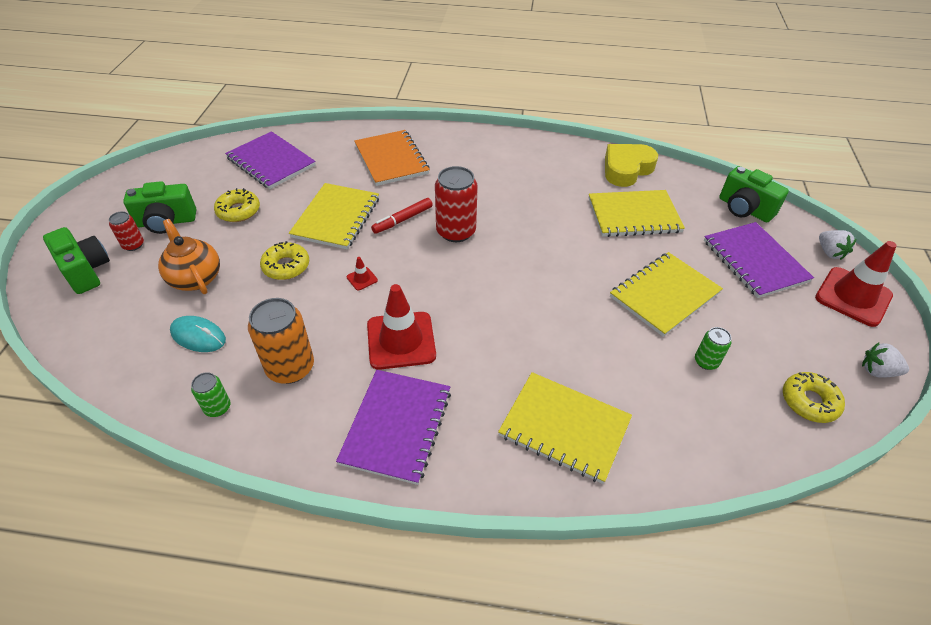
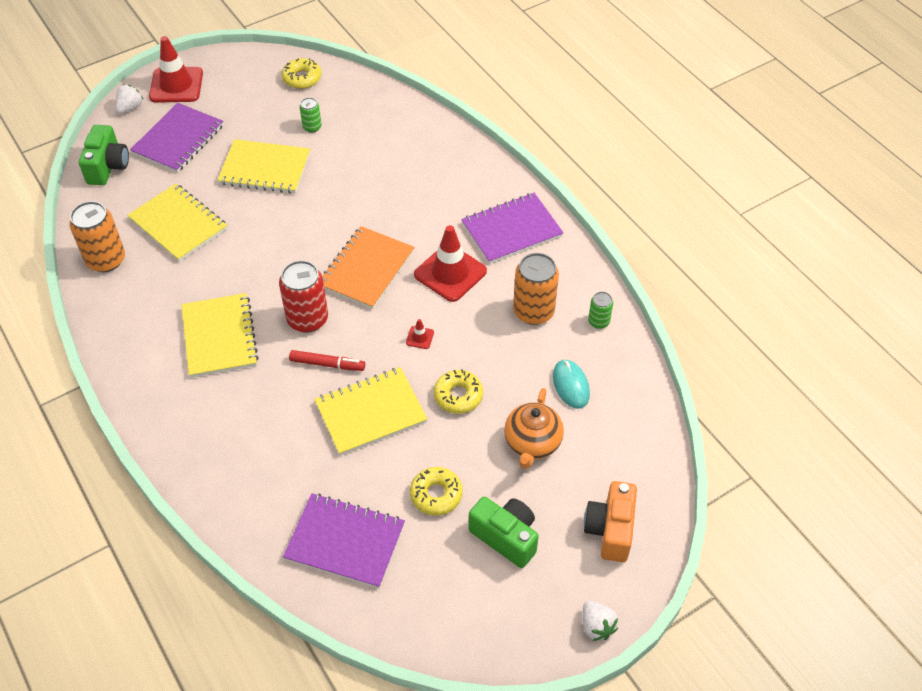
camera: 130 degrees left, 5 degrees up
green camera [43,227,110,294] -> orange camera [584,481,637,562]
red can [109,211,144,251] -> none
purple notebook [225,131,316,189] -> purple notebook turned 75 degrees counterclockwise [283,493,405,588]
orange notebook [354,130,430,186] -> orange notebook moved to [322,226,415,309]
yellow notebook [498,372,632,484] -> yellow notebook moved to [182,293,259,378]
yellow heart [605,144,658,187] -> orange can [69,201,125,272]
white strawberry [862,342,909,378] -> white strawberry moved to [582,601,618,641]

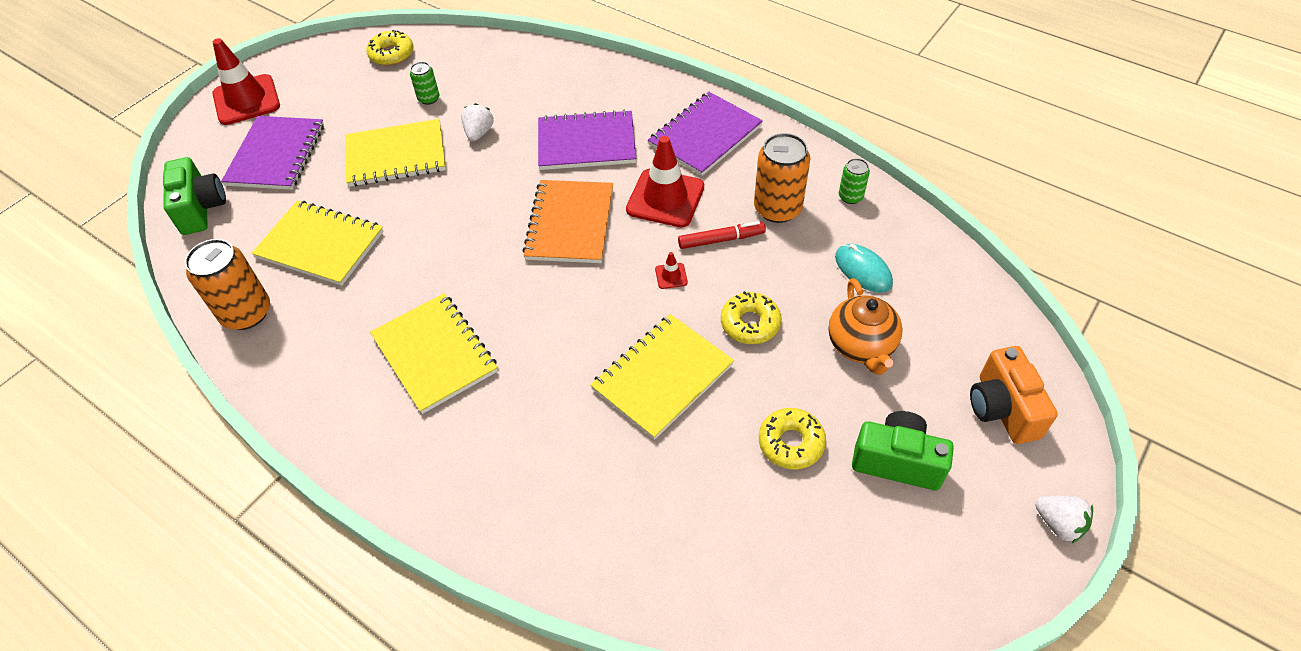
camera: 20 degrees left, 0 degrees up
white strawberry [115,85,144,113] -> white strawberry moved to [461,103,493,141]
red can [279,260,328,333] -> none
purple notebook [283,493,405,588] -> purple notebook moved to [538,110,636,170]
red marker [289,350,365,371] -> red marker moved to [678,221,766,249]

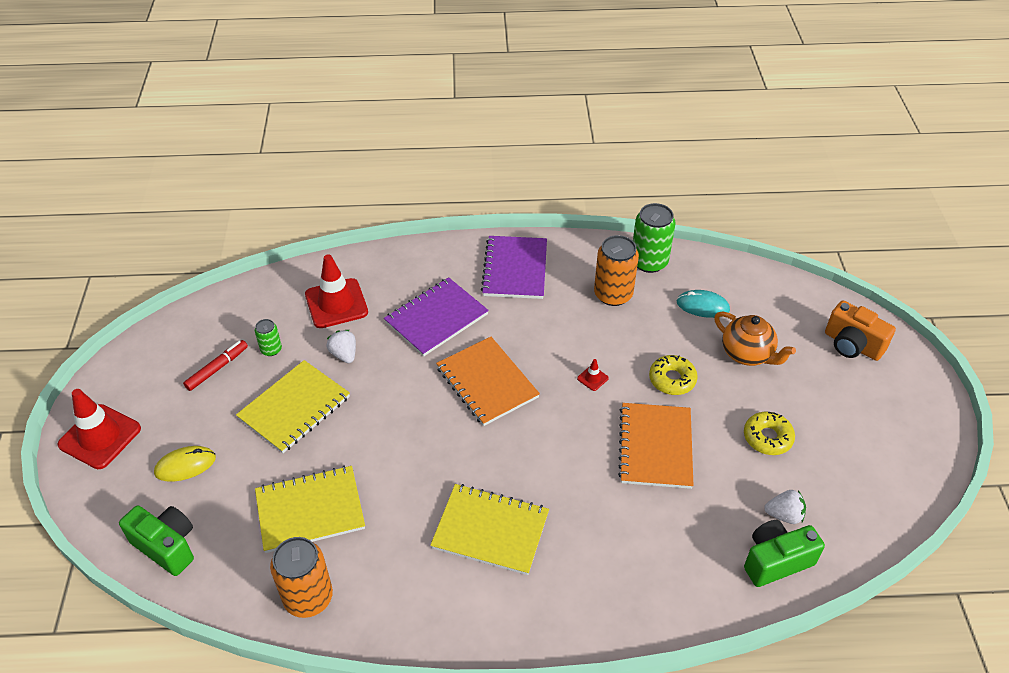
camera: 40 degrees left, 5 degrees down
purple notebook [221,116,324,190] -> yellow mouse [154,446,216,482]
yellow donut [366,30,413,66] -> none
yellow notebook [590,314,734,440] -> orange notebook [618,403,694,489]
red traffic cone [626,136,704,227] -> red traffic cone moved to [305,254,368,328]
red marker [678,221,766,249] -> red marker moved to [183,340,248,391]
green can [839,158,870,204] -> green can [633,203,676,273], size x1.91
green camera [852,411,954,490] -> green camera moved to [744,520,825,587]
white strawberry [1035,496,1093,543] -> white strawberry moved to [764,490,806,524]

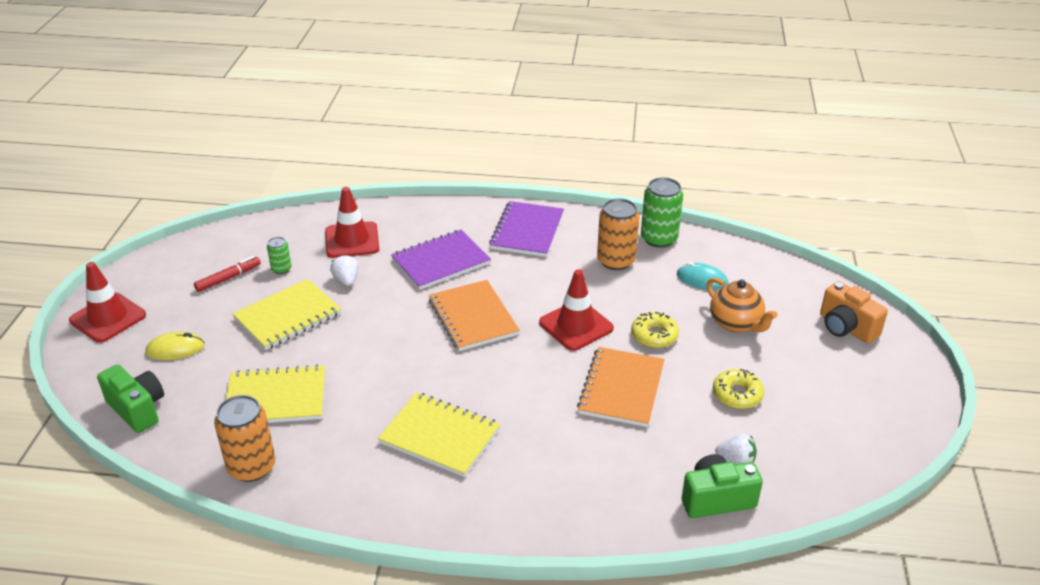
camera: 10 degrees right, 10 degrees down
red traffic cone [577,359,609,391] -> red traffic cone [539,269,614,351], size x2.42

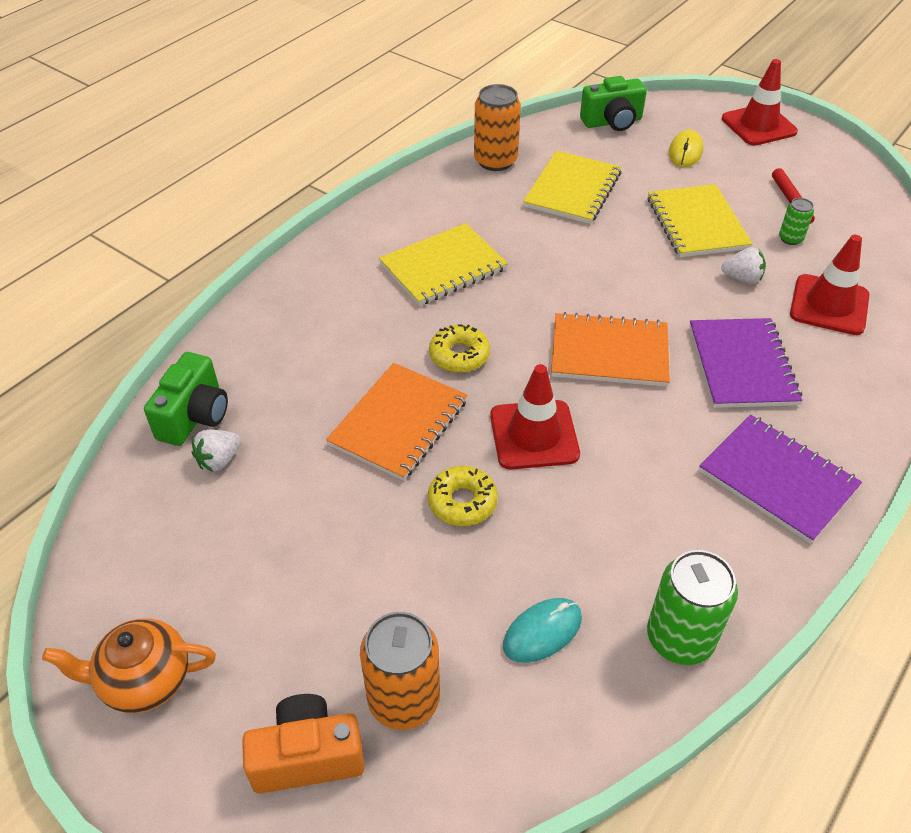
camera: 120 degrees right, 10 degrees up
orange notebook [577,347,665,427] -> orange notebook turned 75 degrees clockwise [326,363,468,481]
orange can [597,198,640,270] -> orange can moved to [360,612,440,730]
orange teapot [707,278,778,333] -> orange teapot moved to [42,618,216,713]
yellow donut [713,369,764,409] -> yellow donut moved to [429,324,490,373]

